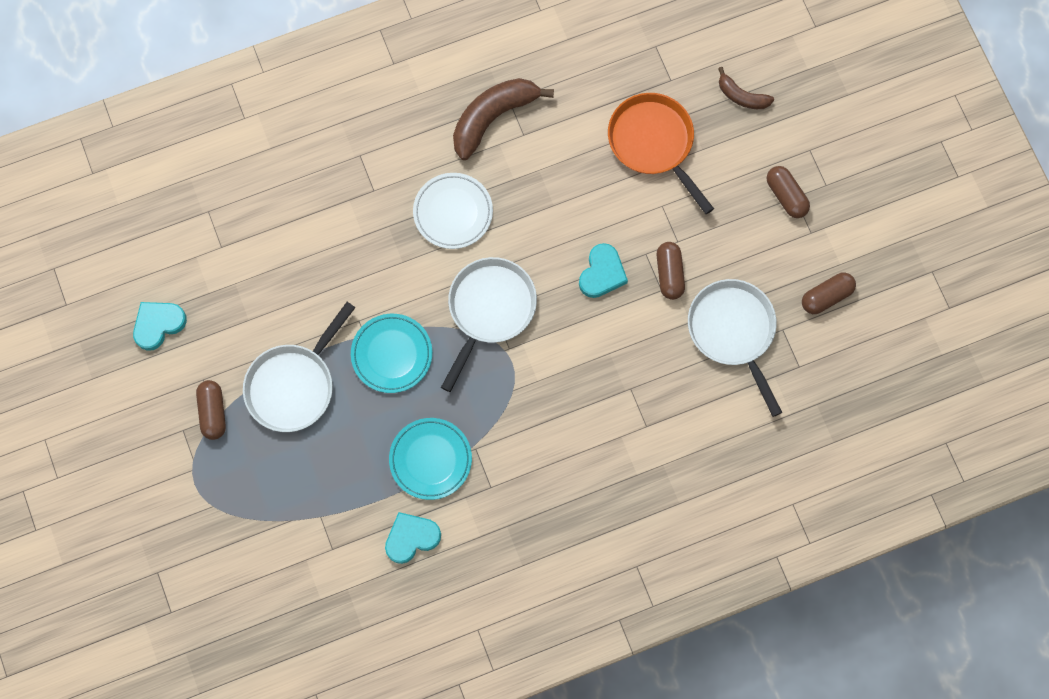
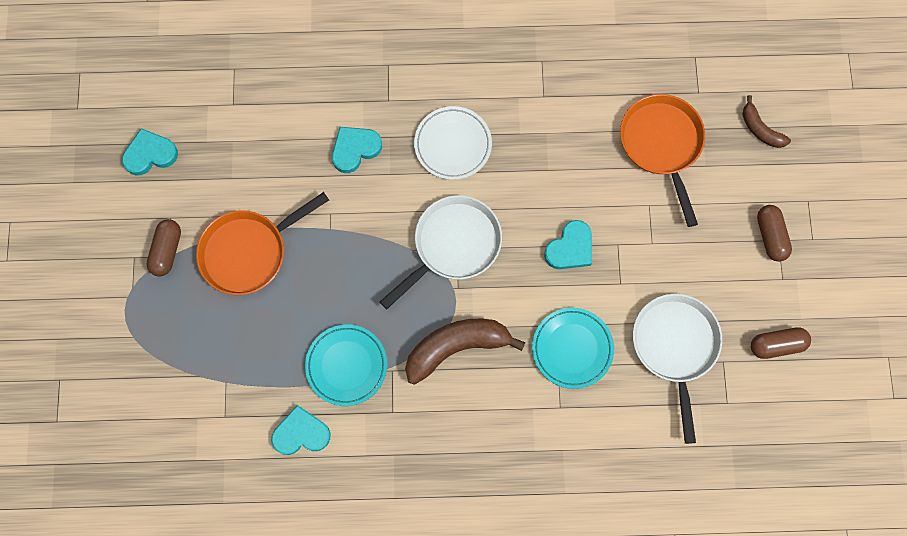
camera: 20 degrees right, 0 degrees up
white pan [243,302,355,432] -> orange pan [196,192,329,295]
turquoise plate [351,314,432,393] -> turquoise plate moved to [532,308,614,389]
brown banana [453,78,554,160] -> brown banana moved to [405,319,526,385]
brown capsule [657,242,685,300] -> none
none -> turquoise heart [332,127,382,173]

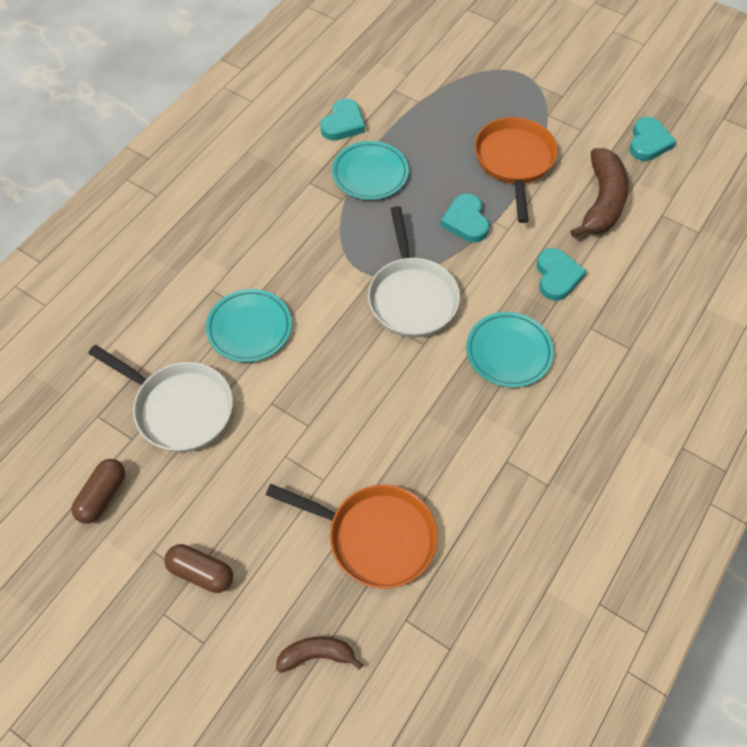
camera: 125 degrees right, 15 degrees down
brown capsule [146,219,181,277] -> none
brown banana [405,319,526,385] -> brown banana moved to [571,148,629,238]
white plate [414,106,492,180] -> turquoise plate [466,312,554,388]
turquoise heart [544,220,592,269] -> turquoise heart moved to [441,194,489,242]

